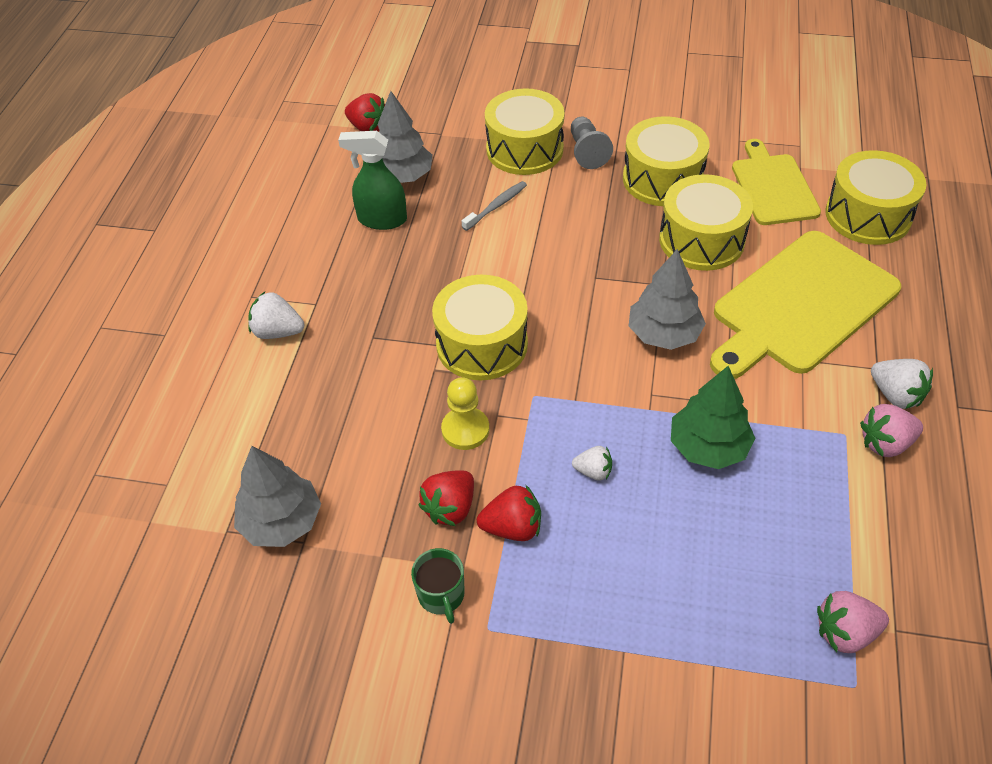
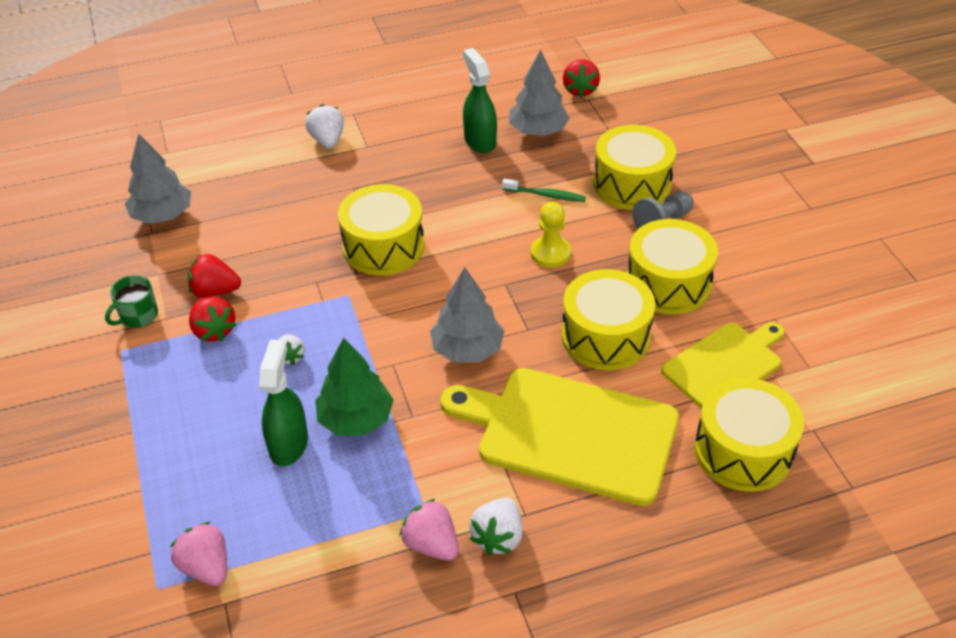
camera: 60 degrees right, 5 degrees down
yellow pawn [441,377,489,450] -> yellow pawn moved to [531,202,571,268]
grey toothbrush [462,181,527,231] -> green toothbrush [502,179,586,202]
none -> green spray bottle [259,340,308,466]

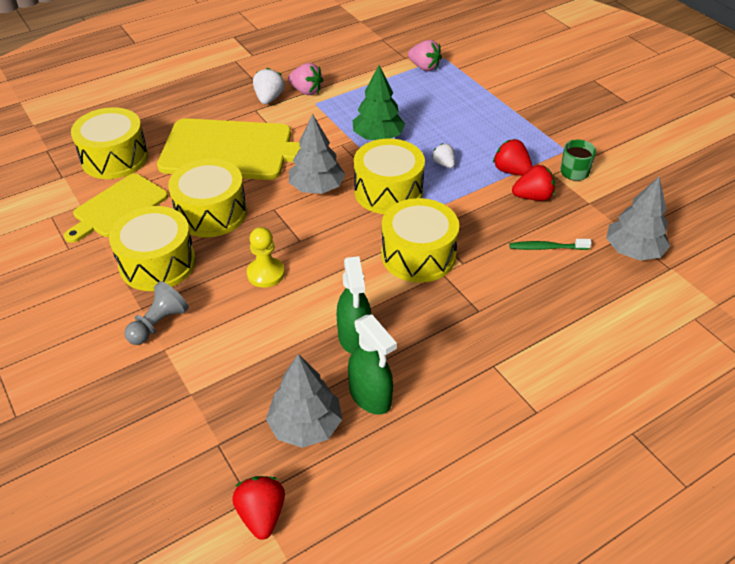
camera: 165 degrees right, 0 degrees up
green spray bottle [259,340,308,466] -> green spray bottle moved to [337,256,371,354]
white strawberry [305,104,344,149] -> none
green toothbrush [502,179,586,202] -> green toothbrush moved to [509,239,592,250]
yellow drum [593,125,676,210] -> yellow drum moved to [354,139,425,214]

